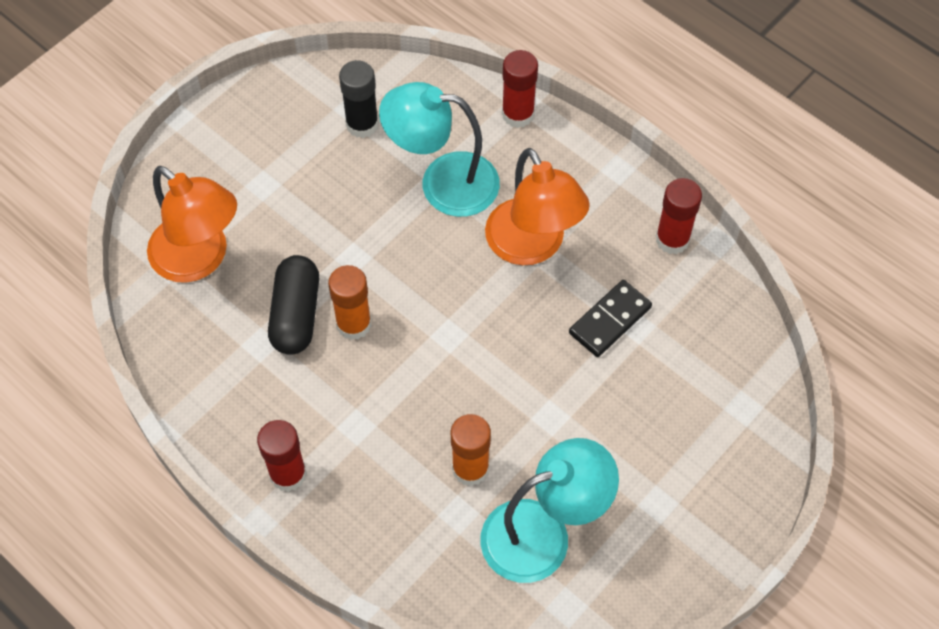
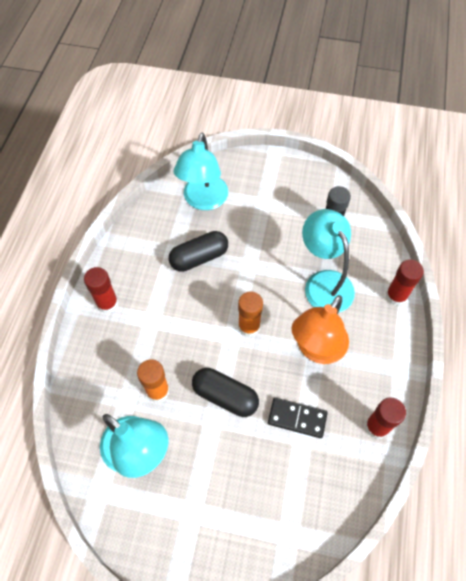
camera: 60 degrees right, 0 degrees up
orange lamp [147,166,237,283] -> turquoise lamp [174,132,228,210]
orange glue stick [328,265,371,340] -> orange glue stick moved to [238,291,263,337]
none -> black capsule [192,368,259,417]

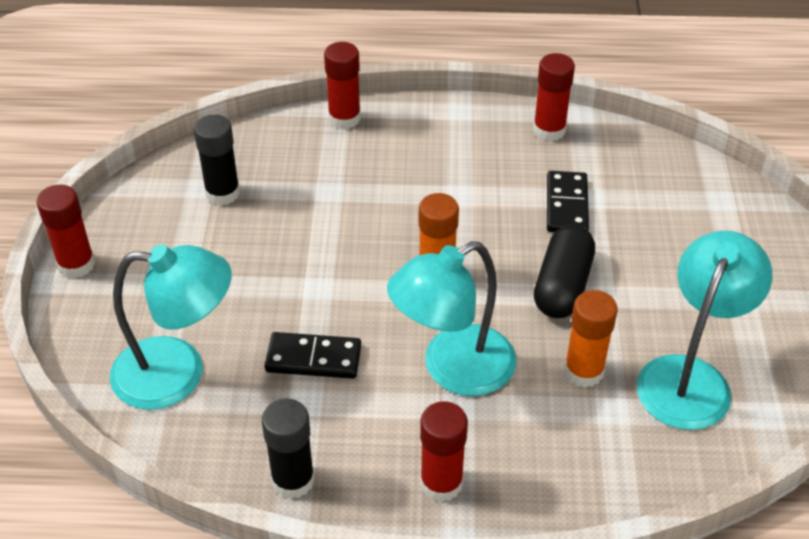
camera: 100 degrees left, 15 degrees down
black capsule [169,231,228,272] -> black domino [265,332,361,379]
orange lamp [291,295,349,364] -> none
turquoise lamp [302,209,355,313] -> turquoise lamp moved to [387,241,516,396]
none -> red glue stick [37,185,95,278]
none -> black glue stick [262,398,315,499]

